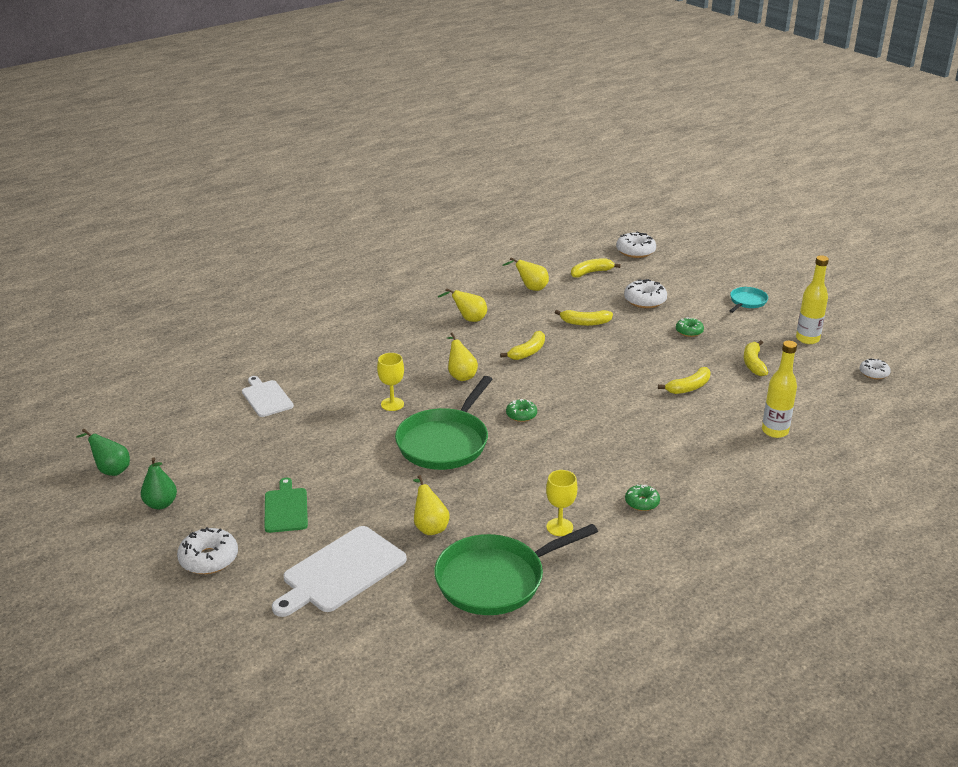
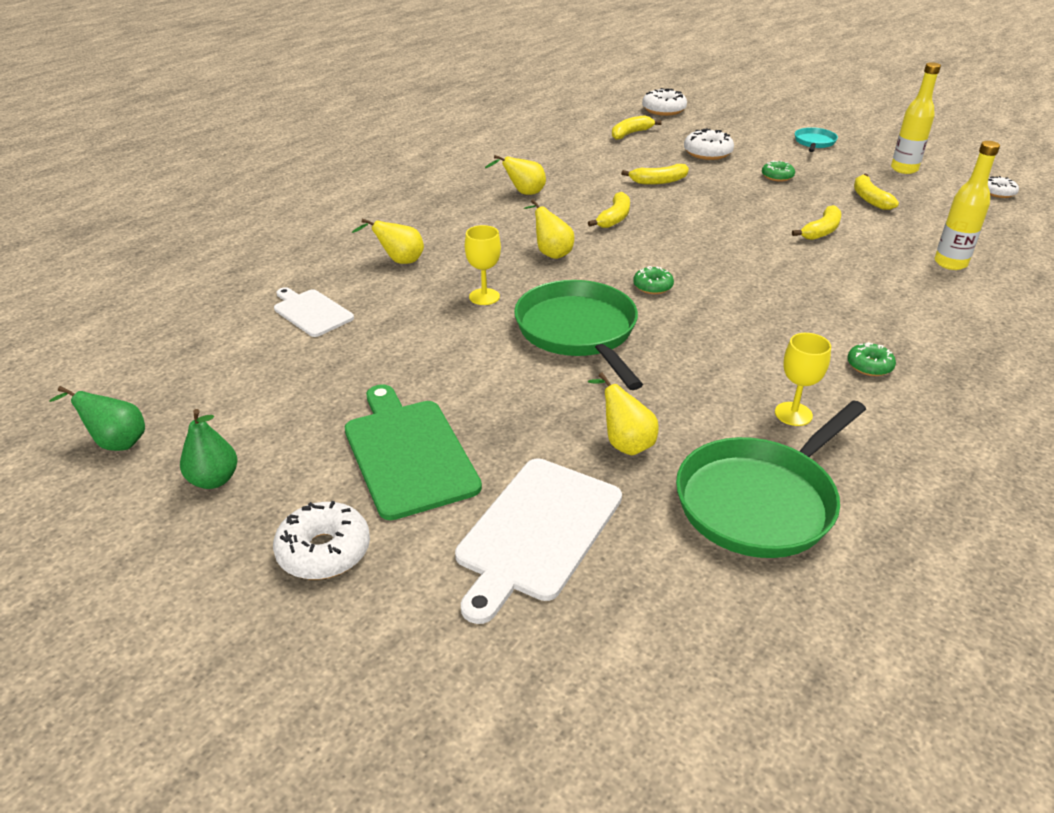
camera: 15 degrees left, 5 degrees up
green cutting board [264,478,308,533] -> green cutting board [345,384,482,520], size x1.63
green pan [395,376,493,470] -> green pan turned 150 degrees clockwise [514,280,643,390]
yellow pear [502,257,549,291] -> yellow pear moved to [352,219,424,264]

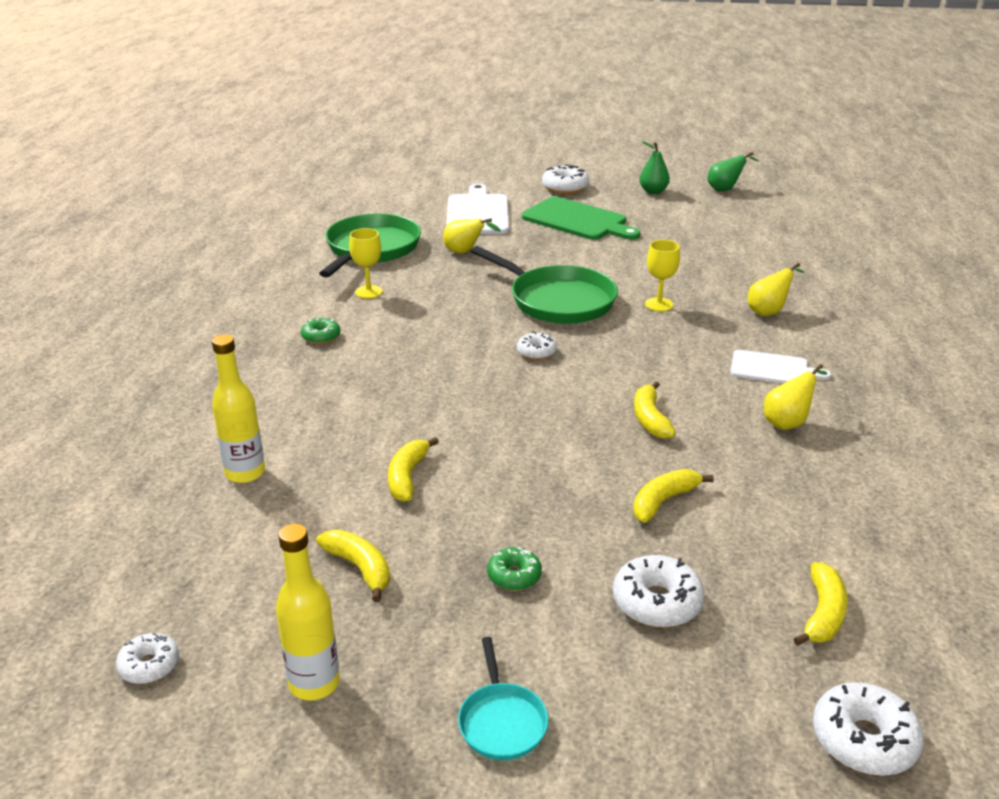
camera: 150 degrees right, 5 degrees down
white cutting board [274,287,354,337] -> white cutting board moved to [730,350,831,384]
yellow pear [524,199,574,259] -> none
green donut [633,266,674,294] -> white donut [517,332,557,360]

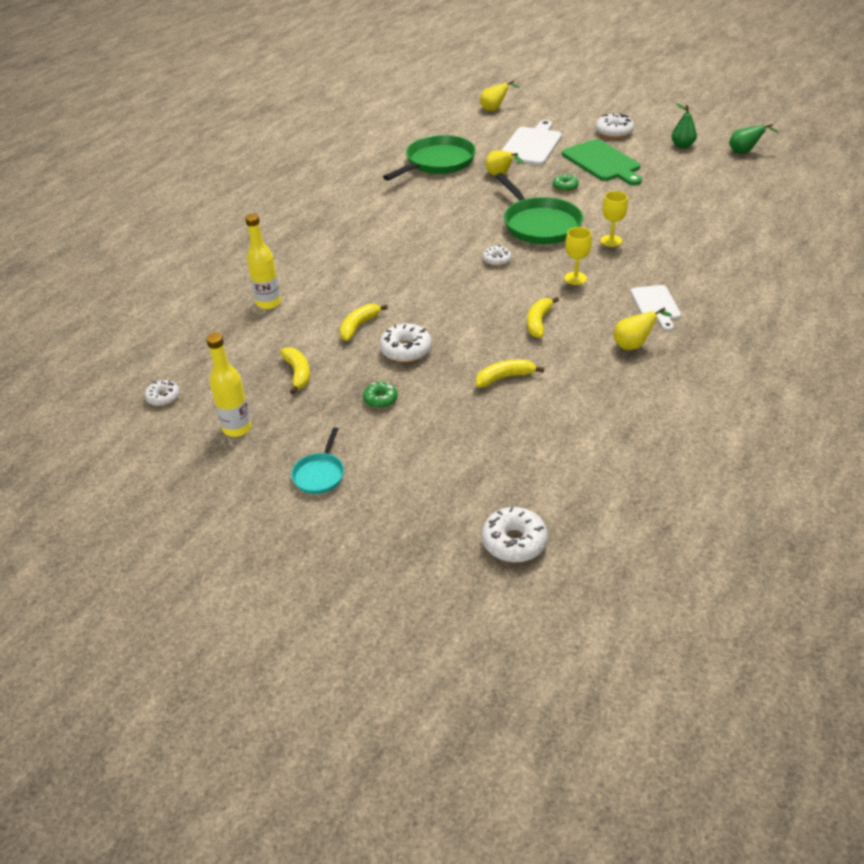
camera: 25 degrees right, 10 degrees up
green donut [301,318,340,344] -> green donut moved to [553,174,579,192]
yellow goblet [349,228,382,299] -> yellow goblet moved to [564,227,592,285]
white donut [613,555,705,628] -> white donut moved to [380,324,432,362]
white cutting board [730,350,831,384] -> white cutting board turned 45 degrees clockwise [630,285,681,331]
yellow pear [748,263,805,316] -> yellow pear moved to [480,80,520,111]
yellow banana [793,562,848,646] -> none

